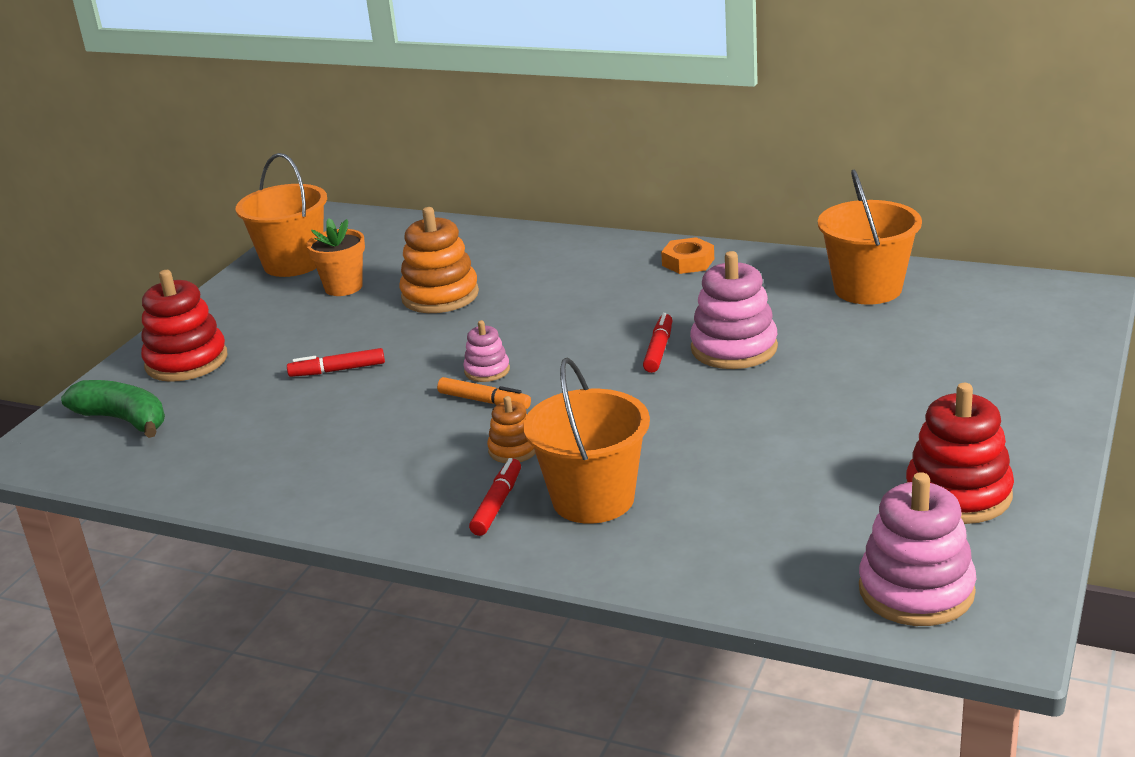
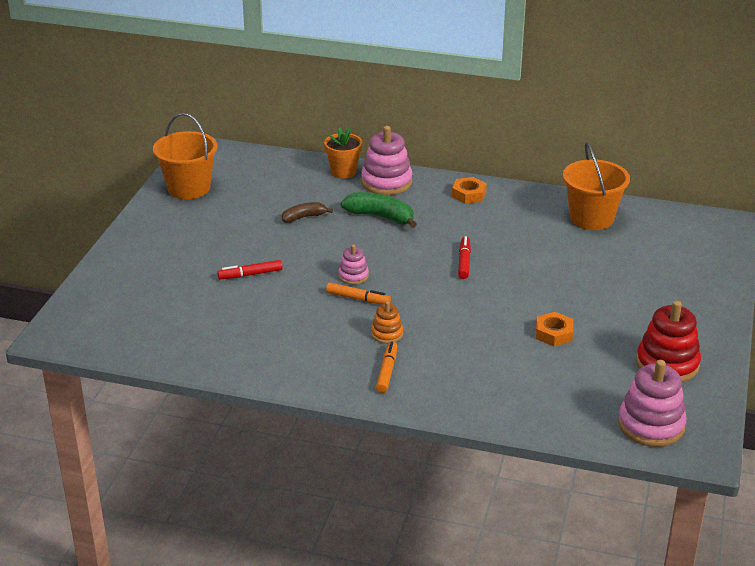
camera: 10 degrees left, 5 degrees up
green banana [61,380,165,438] -> green banana moved to [341,192,417,228]
red stacking toy [141,270,227,382] -> none
orange flower pot [307,218,365,296] -> orange flower pot moved to [324,127,362,179]
orange stacking toy [399,207,479,313] -> brown banana [282,202,333,223]
red marker [469,458,521,536] -> orange marker [376,342,397,393]
orange bucket [523,358,650,524] -> none
pink stacking toy [690,251,778,369] -> pink stacking toy moved to [361,126,412,195]
none -> orange nut [536,312,573,346]

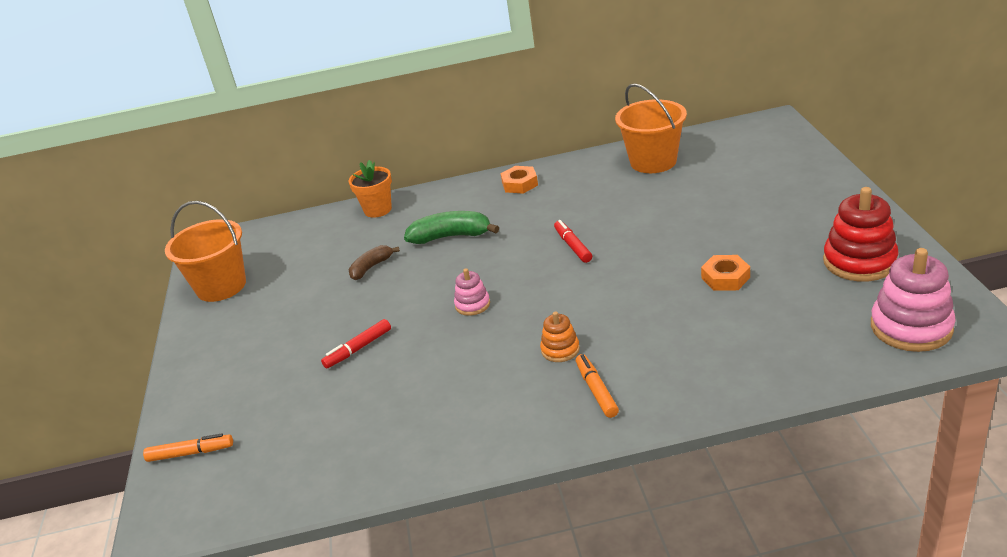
camera: 20 degrees left, 0 degrees up
orange marker [326,283,391,304] -> orange marker moved to [143,433,233,462]
pink stacking toy [361,126,412,195] -> none

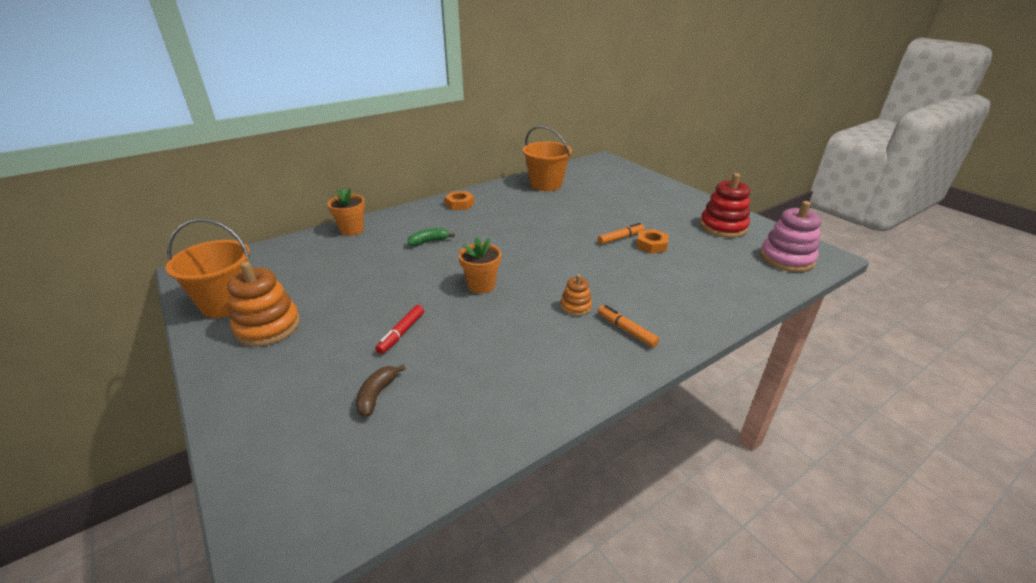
camera: 30 degrees left, 0 degrees up
orange marker [143,433,233,462] -> orange marker moved to [598,223,645,244]
brown banana [349,245,400,280] -> brown banana moved to [356,364,406,417]
green banana [404,211,499,244] -> green banana [407,228,455,246], size x0.63
pink stacking toy [454,268,490,316] -> orange flower pot [459,237,501,294]
red marker [554,220,592,263] -> none
none -> orange stacking toy [227,261,300,347]

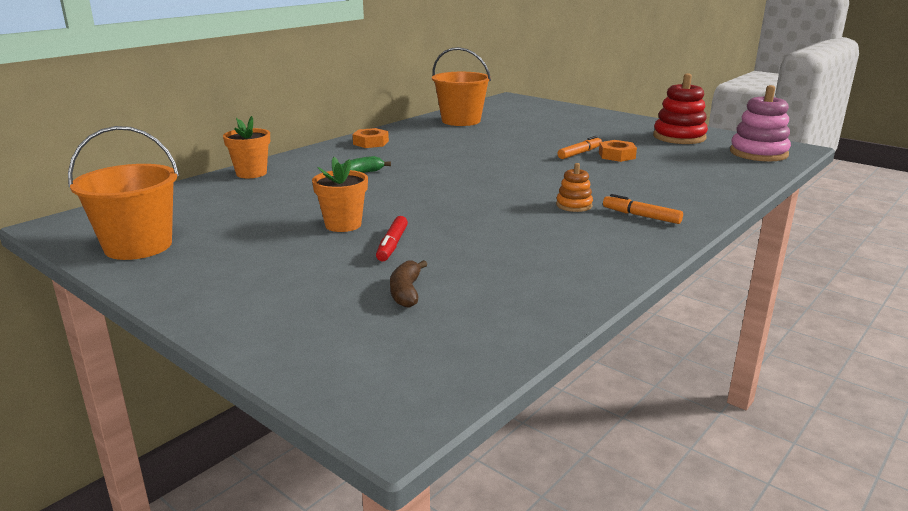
camera: 15 degrees left, 10 degrees down
orange stacking toy [227,261,300,347] -> none
orange flower pot [459,237,501,294] -> orange flower pot moved to [312,157,368,232]

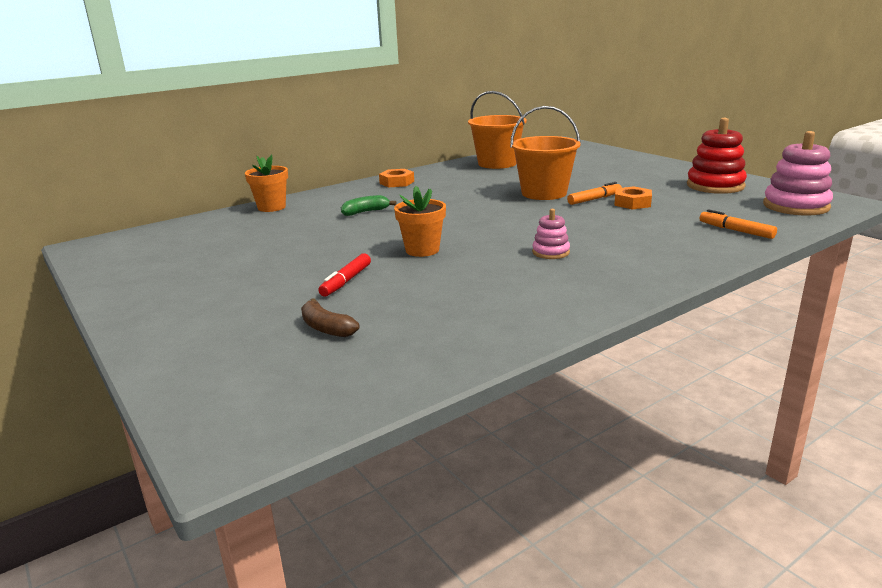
camera: 15 degrees right, 0 degrees up
orange bucket [68,126,179,260] -> orange bucket moved to [510,106,580,200]
orange flower pot [312,157,368,232] -> orange flower pot moved to [394,186,446,257]
brown banana [390,260,427,308] -> brown banana turned 60 degrees counterclockwise [301,298,359,337]
orange stacking toy [556,163,593,212] -> pink stacking toy [532,209,570,259]
orange marker [603,194,683,224] -> orange marker moved to [700,209,777,239]

